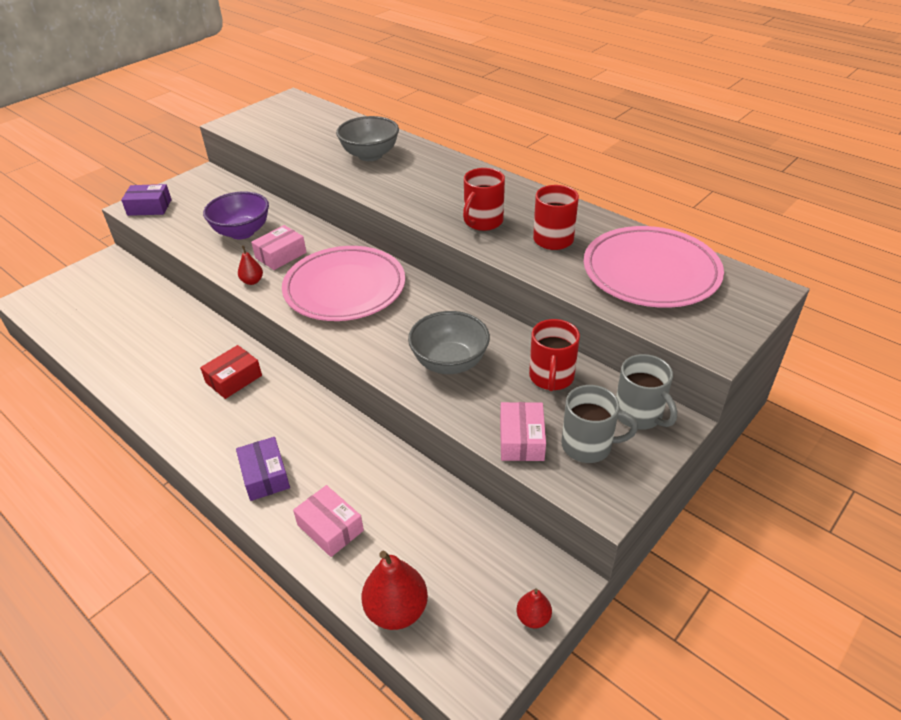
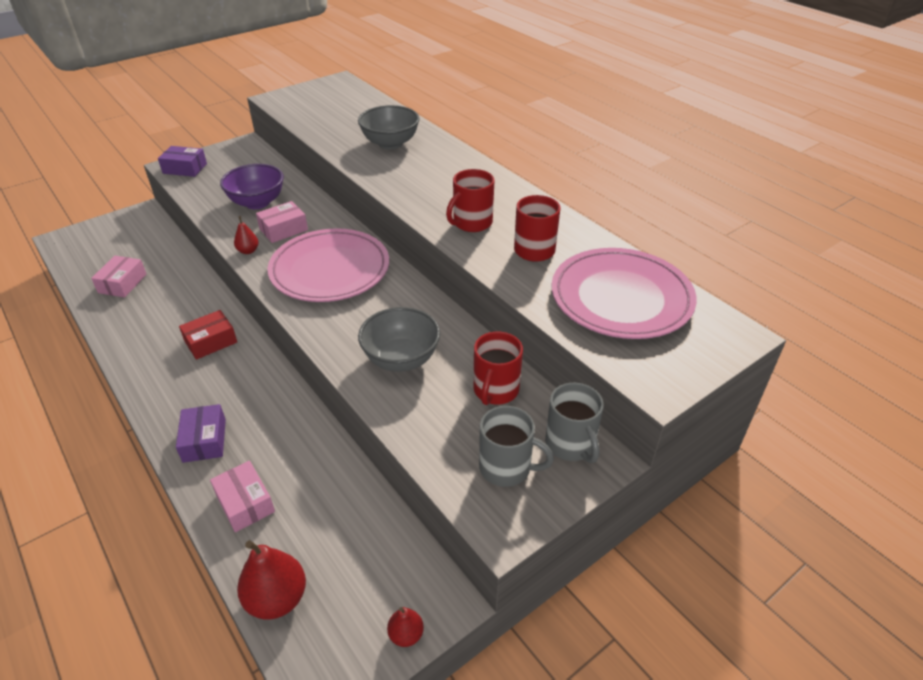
camera: 10 degrees right, 0 degrees up
pink box [500,402,546,461] -> pink box moved to [91,256,147,298]

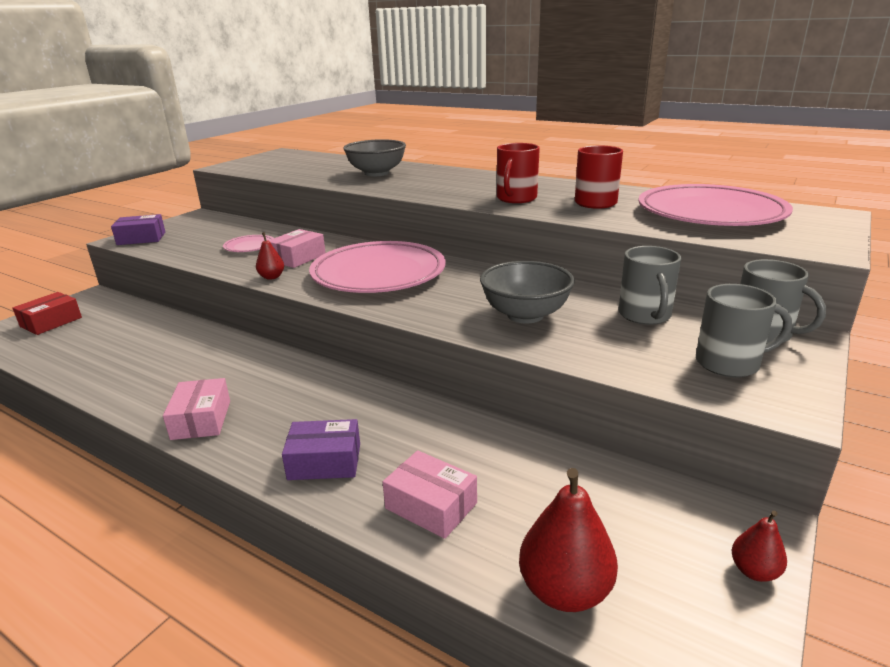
camera: 20 degrees left, 15 degrees down
pink box [91,256,147,298] -> pink box moved to [163,378,230,440]
purple box [176,404,226,463] -> purple box turned 60 degrees counterclockwise [282,419,360,480]
red box [179,310,237,360] -> red box moved to [12,292,82,335]
purple bowl [220,164,284,209] -> pink plate [223,235,274,252]
red mug [474,332,523,405] -> grey mug [619,246,681,325]

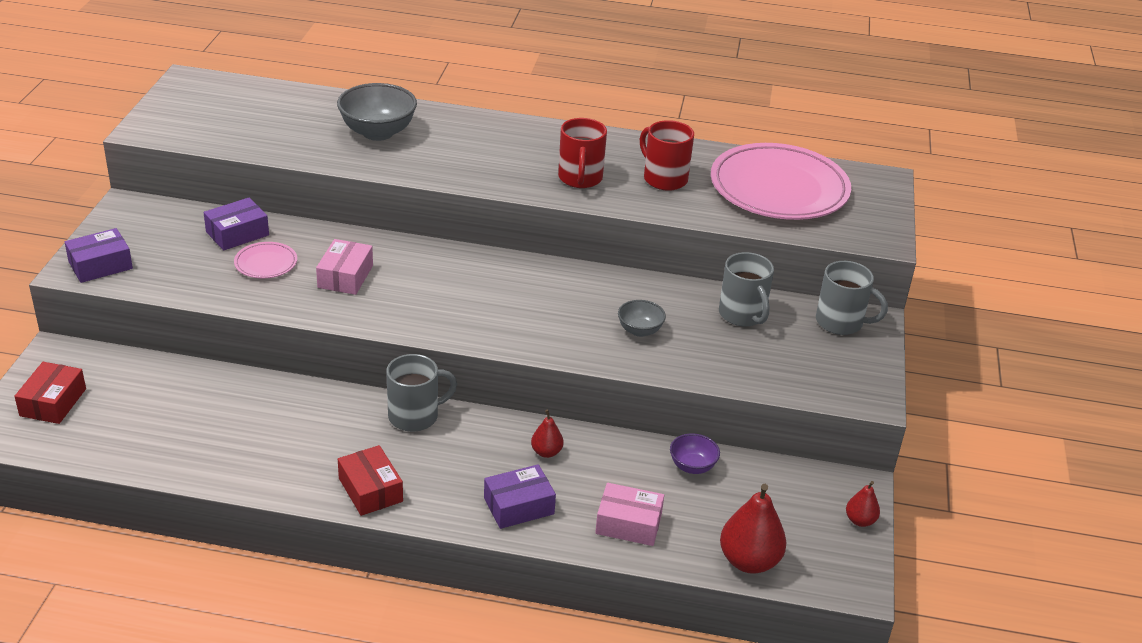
camera: 25 degrees left, 10 degrees up
pink box [163,378,230,440] -> red box [338,445,403,516]
red pear [256,232,284,280] -> red pear moved to [531,410,563,458]
pink plate [309,241,446,293] -> none
grey bowl [480,261,575,324] -> grey bowl [618,300,666,337], size x0.55
grey mug [696,284,792,377] -> grey mug moved to [386,354,457,432]
none -> purple box [204,198,269,250]
none -> purple bowl [670,434,720,474]

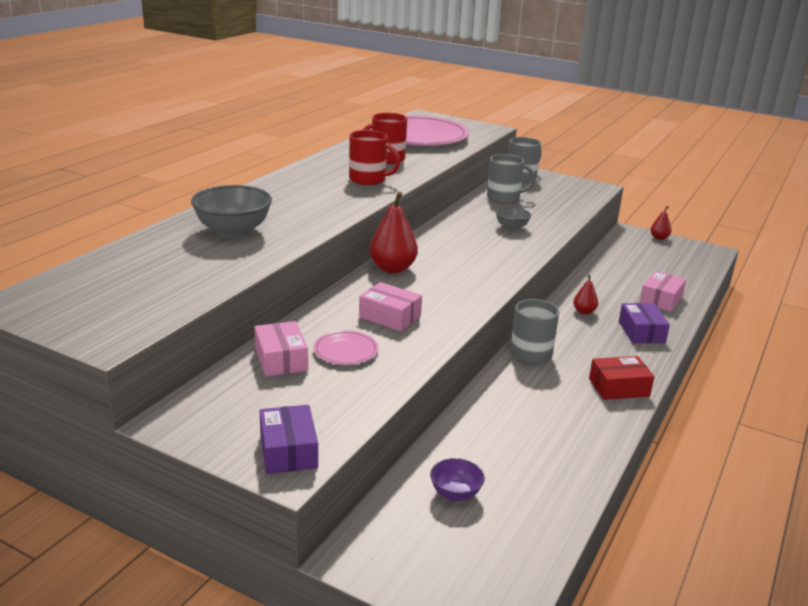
camera: 70 degrees left, 10 degrees down
red box [14,362,86,424] -> none
purple box [204,198,269,250] -> pink box [254,321,308,377]
purple bowl [670,434,720,474] -> purple bowl moved to [430,458,485,501]
red pear [720,484,787,574] -> red pear moved to [369,192,418,273]

